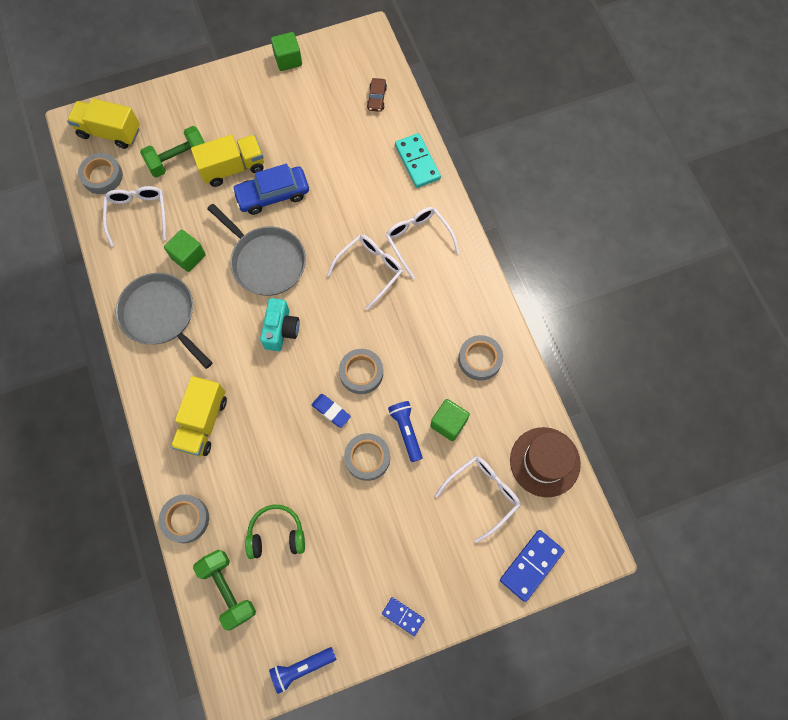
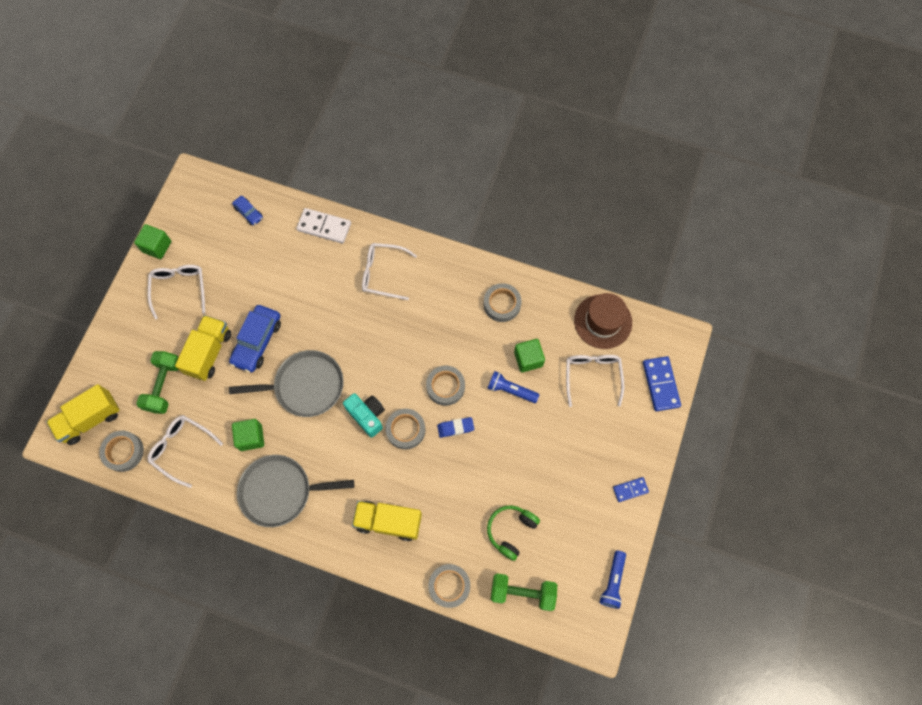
camera: 50 degrees left, 0 degrees up
yellow truck [171,376,227,457] -> yellow truck turned 135 degrees clockwise [352,501,422,541]
white glasses [327,235,403,310] -> white glasses moved to [148,265,205,320]
grey tape [344,433,390,481] -> grey tape moved to [385,409,425,450]
brown car [367,78,387,112] -> blue car [232,196,263,226]
turquoise domino [395,133,441,188] -> white domino [296,208,351,244]

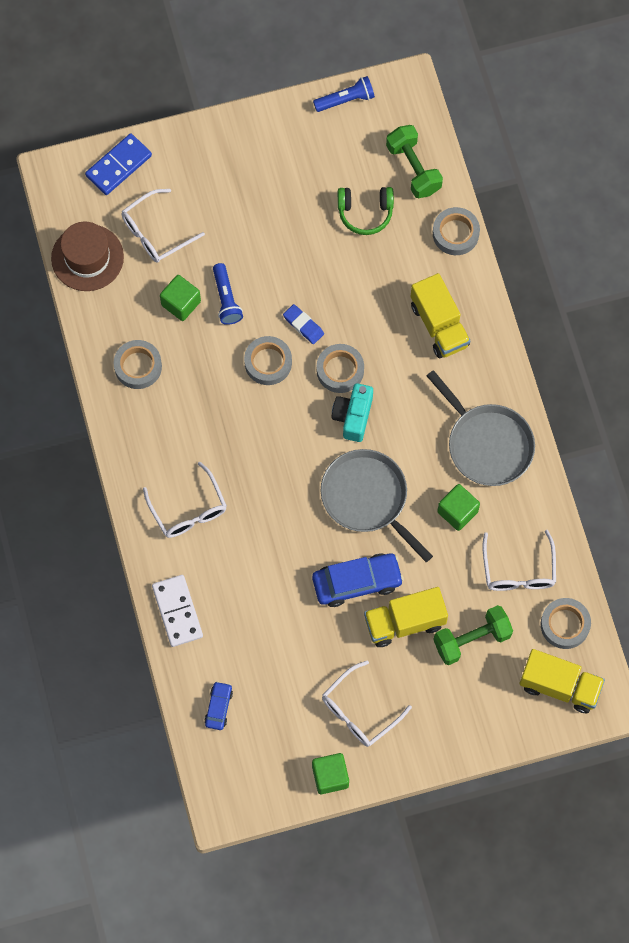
camera: 125 degrees left, 0 degrees up
blue domino [613,477,649,502] -> none

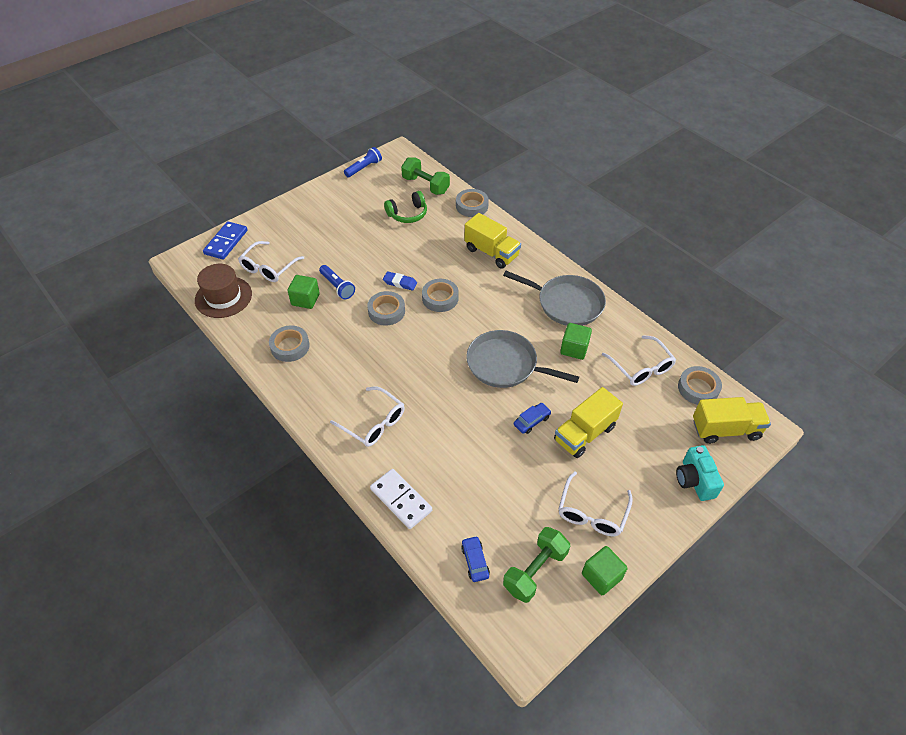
camera: 25 degrees left, 20 degrees down
blue car [312,553,404,607] -> blue car [514,403,551,434], size x0.53
turquoise camera [331,383,373,442] -> turquoise camera moved to [676,445,724,501]
green dumbbell [433,605,513,665] -> green dumbbell moved to [503,527,570,603]

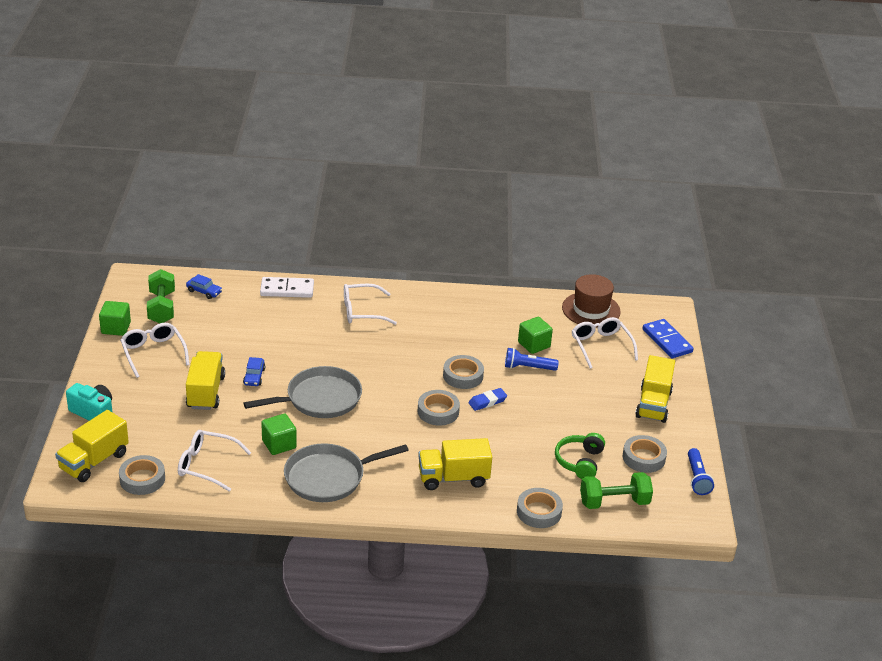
camera: 130 degrees right, 15 degrees down
grey tape [269,325,310,362] -> grey tape moved to [623,435,667,473]
none -> yellow truck [635,355,675,423]

